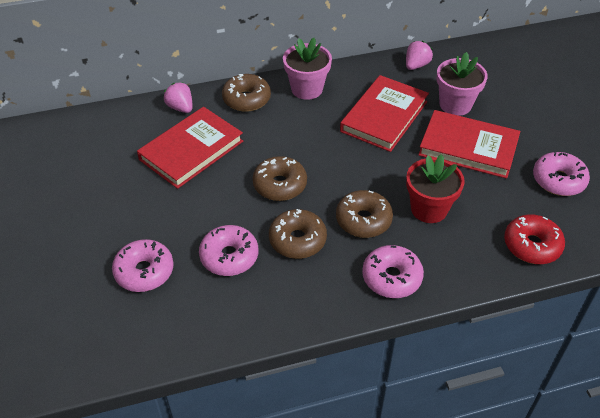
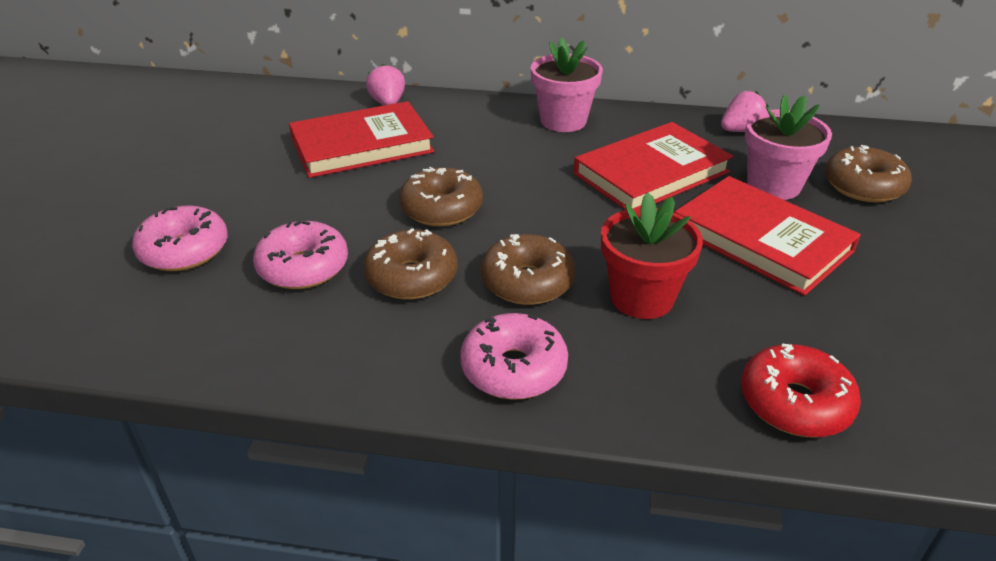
camera: 25 degrees right, 10 degrees down
brown donut [222,74,271,112] -> brown donut moved to [825,145,912,202]
pink donut [533,152,590,196] -> none

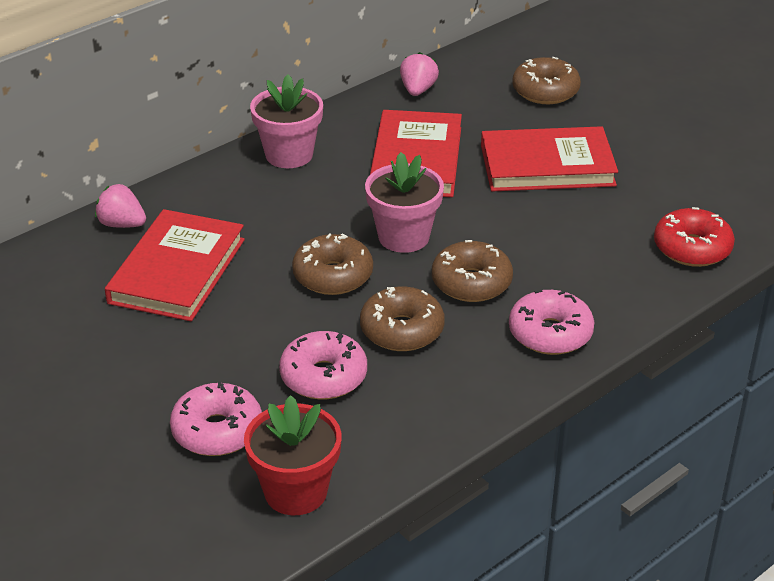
camera: 50 degrees left, 0 degrees up
red flower pot [601,193,703,319] -> red flower pot moved to [244,395,342,515]
pink flower pot [745,95,832,200] -> pink flower pot moved to [365,152,444,253]

